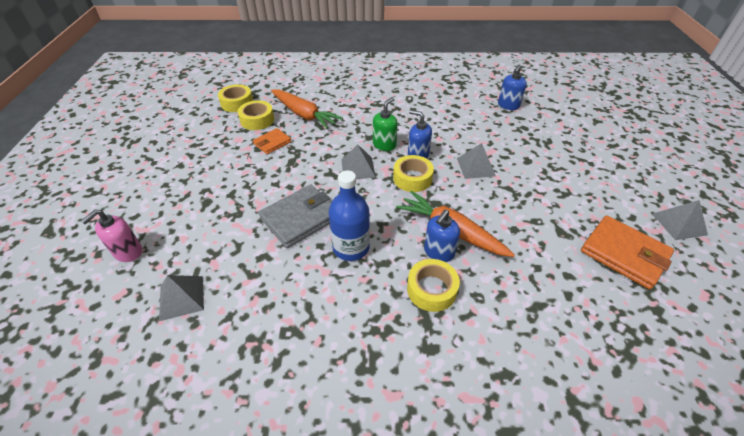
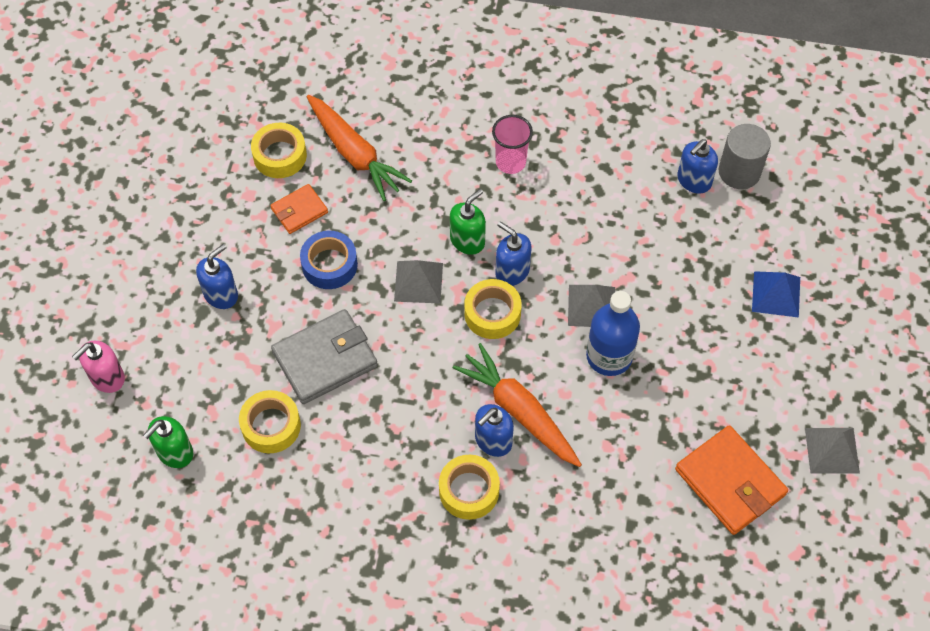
camera: 10 degrees right, 15 degrees up
grey pyramid [159,275,204,321] -> green soap dispenser [143,416,193,468]
yellow tape [218,84,253,112] -> yellow tape moved to [239,390,301,453]
blue bottle [329,170,370,261] -> blue bottle moved to [586,291,640,376]
none -> blue soap dispenser [196,244,238,309]
none -> blue tape [300,231,358,289]
none -> pink cup [492,115,533,174]
none -> grey cylinder [719,124,771,189]
none -> blue pyramid [752,271,800,318]

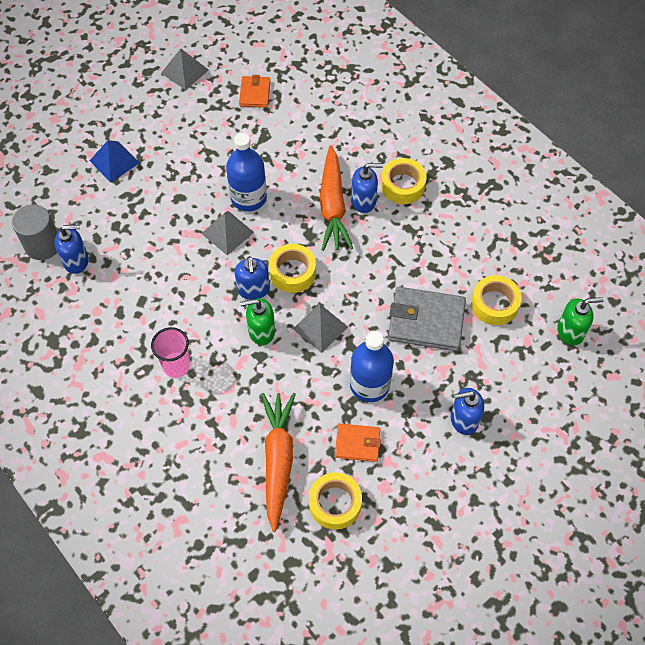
camera: 140 degrees left, 0 degrees up
pink soap dispenser [72,341,125,393] -> none
blue tape [300,231,358,289] -> blue bottle [350,331,394,402]
orange wallet [675,425,788,535] -> orange wallet [239,75,271,108], size x0.57

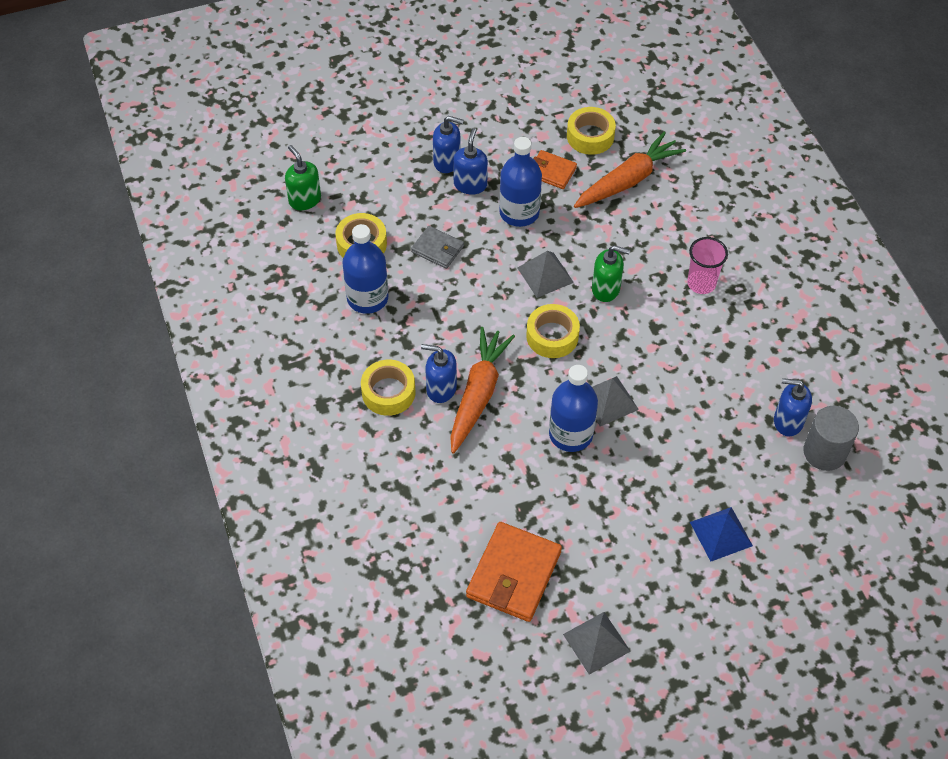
camera: 160 degrees left, 5 degrees down
blue soap dispenser [235,256,270,300] -> blue soap dispenser moved to [453,128,488,195]
orange wallet [239,75,271,108] -> orange wallet [466,522,562,622], size x1.76
orange carrot [261,393,296,532] -> orange carrot turned 150 degrees counterclockwise [574,132,686,208]
grey wallet [388,287,466,351] -> grey wallet [411,226,464,269], size x0.57
green soap dispenser [557,297,604,345] -> green soap dispenser turned 45 degrees clockwise [285,145,321,210]
none -> blue bottle [342,224,388,314]

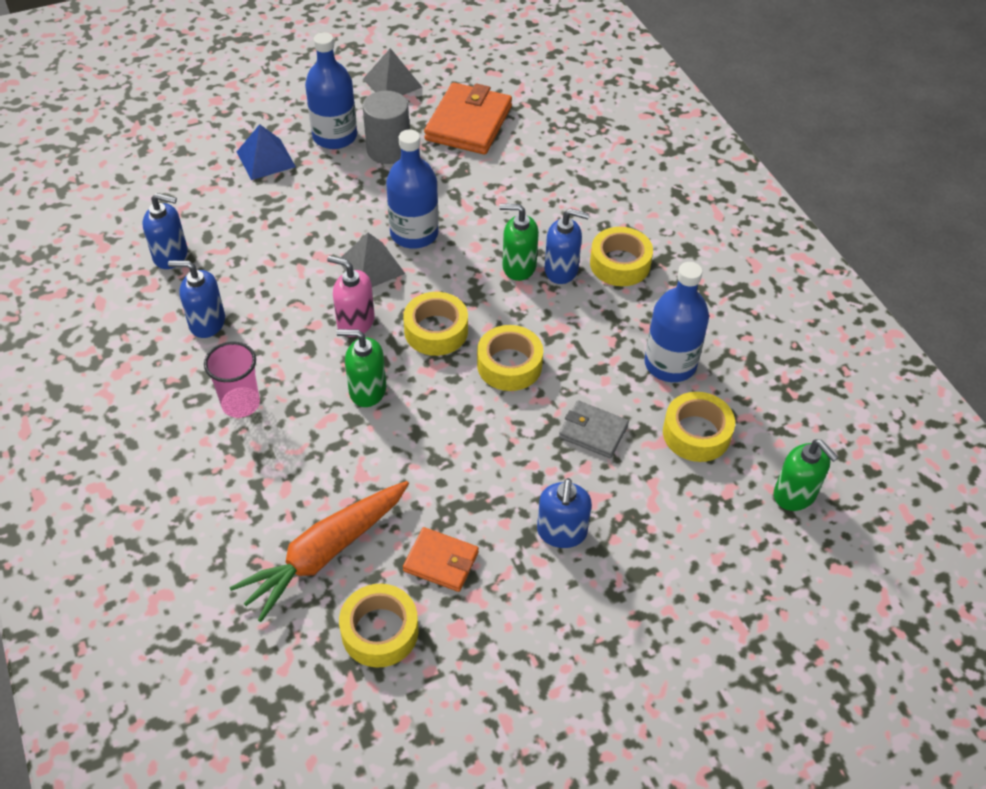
camera: 175 degrees right, 5 degrees down
blue soap dispenser [433,116,464,173] -> blue soap dispenser moved to [168,260,225,338]
orange carrot [450,327,515,454] -> green soap dispenser [499,204,539,281]
blue bottle [499,137,542,227] -> blue bottle moved to [305,32,357,149]
grey pyramid [518,251,574,298] -> none
grey cylinder [803,406,859,471] -> grey cylinder moved to [363,91,410,164]
none -> pink soap dispenser [327,256,375,337]
none -> yellow tape [477,325,543,391]

